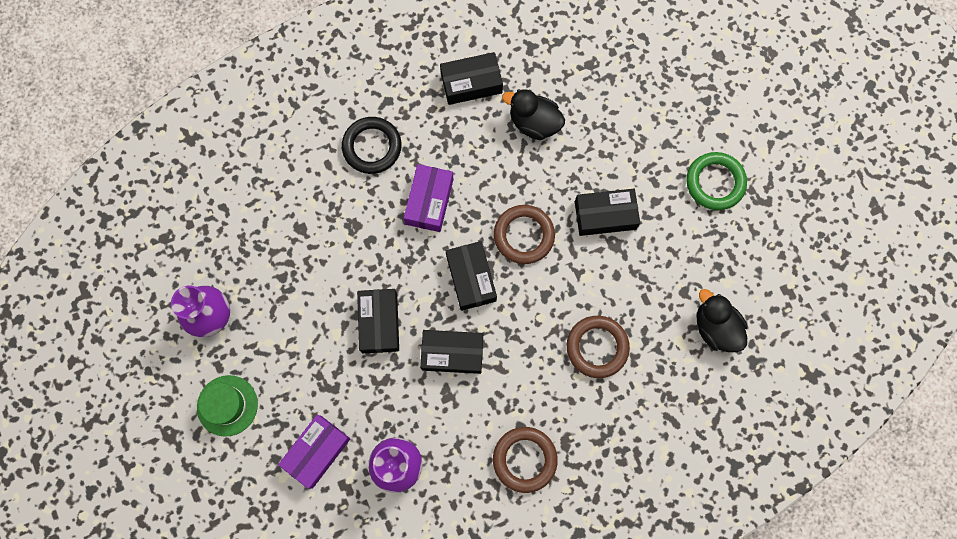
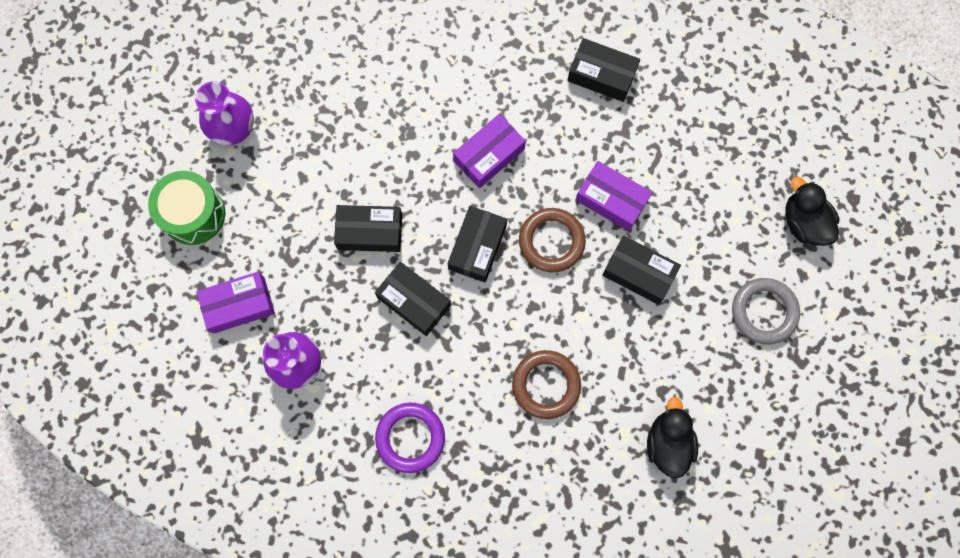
camera: 35 degrees right, 0 degrees up
green hat [197,375,258,437] -> green drum [148,171,225,245]
black ring [342,117,402,174] -> none
black box [357,289,399,353] -> black box turned 60 degrees clockwise [334,205,402,252]
brown ring [493,427,558,493] -> purple ring [375,403,445,473]
black duck [502,89,565,140] -> black duck moved to [785,177,840,246]
green ring [686,152,747,210] -> grey ring [732,278,800,345]
none -> purple box [576,161,652,231]

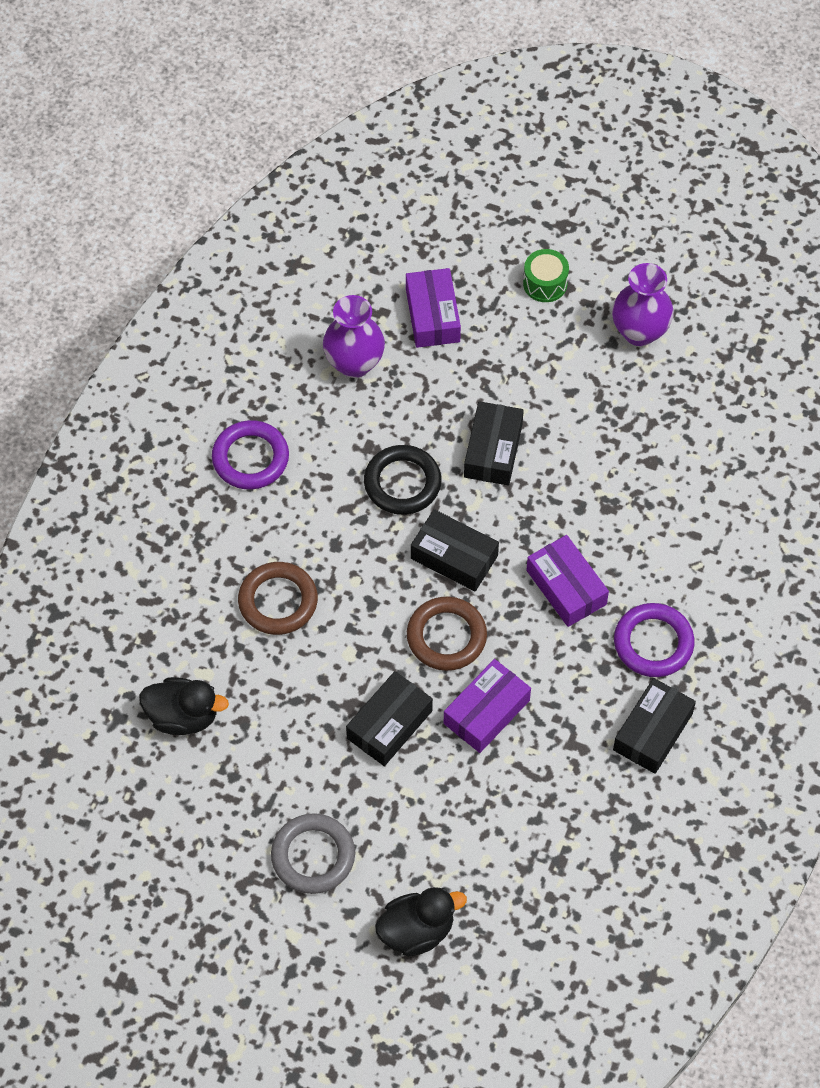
camera: 100 degrees right, 15 degrees down
green drum [148,171,225,245] -> green drum [523,249,569,302], size x0.62
black box [375,262,451,336] -> black ring [364,445,441,515]
none -> purple ring [614,603,694,677]

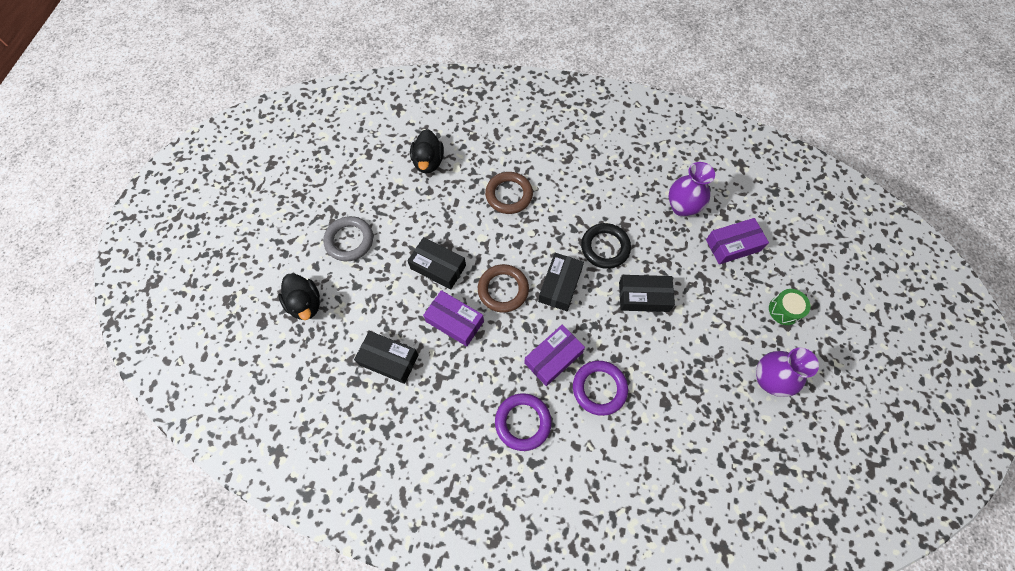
camera: 80 degrees right, 5 degrees up
purple ring [212,420,289,490] -> purple ring moved to [573,361,628,416]
black box [613,678,696,774] -> black box moved to [354,331,418,384]

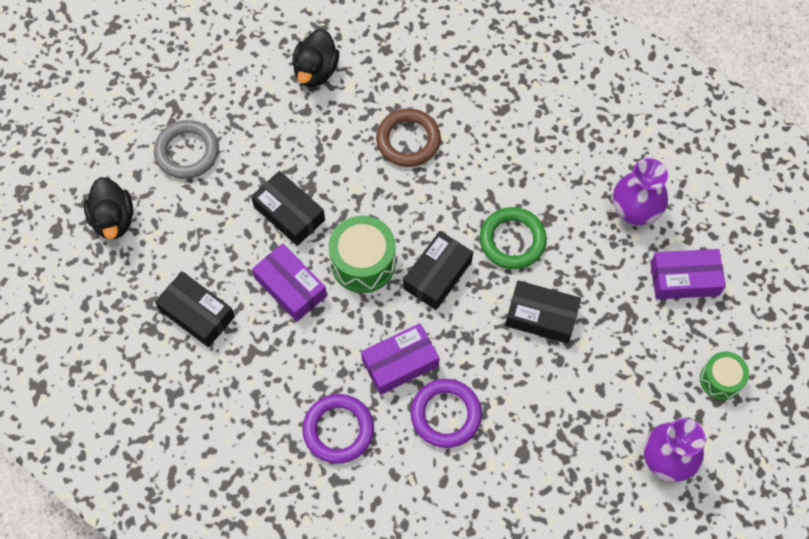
camera: 15 degrees right, 0 degrees up
brown ring [478,264,529,313] -> green drum [329,216,396,293]
black ring [581,223,631,269] -> green ring [480,207,547,269]

